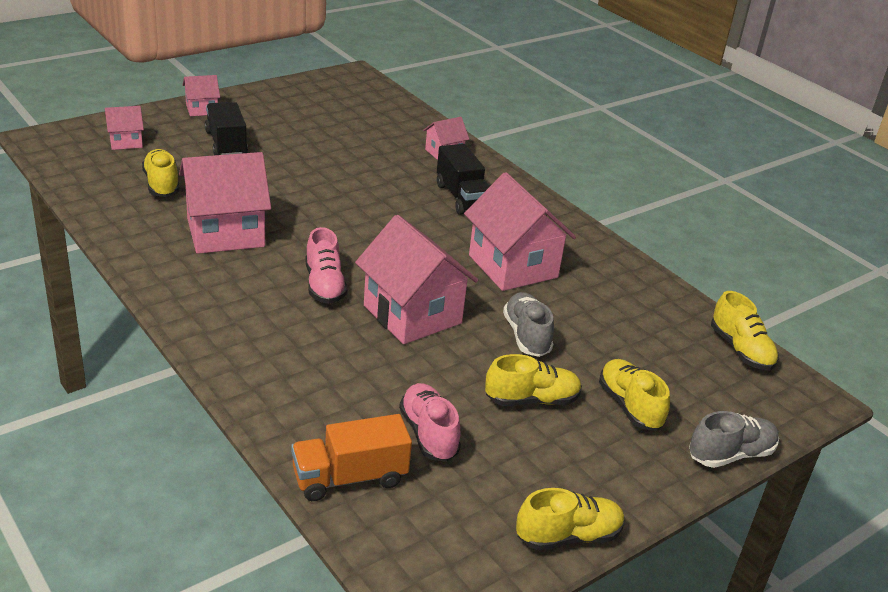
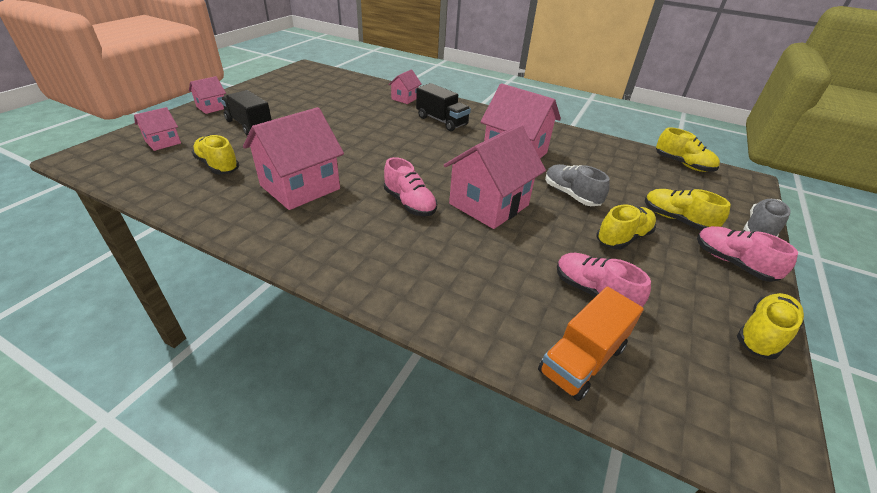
camera: 25 degrees left, 5 degrees up
pink house [355,215,478,344] -> pink house turned 75 degrees counterclockwise [444,124,546,229]
none -> pink shoe [697,226,798,282]

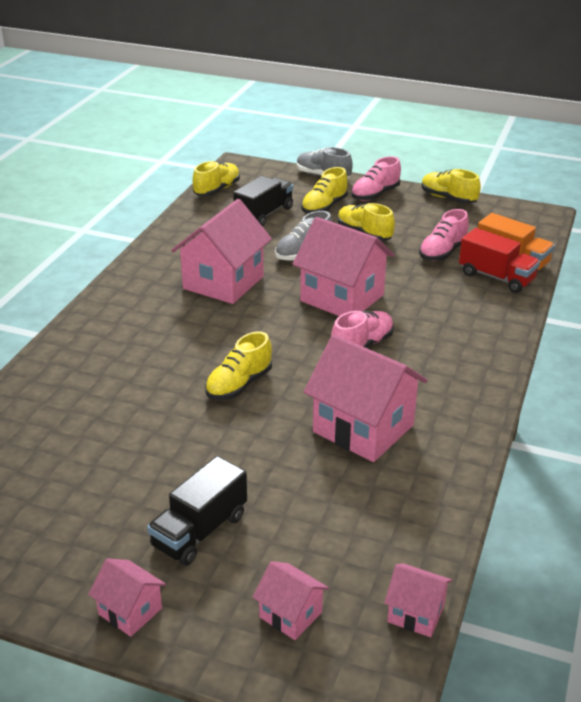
camera: 95 degrees left, 5 degrees down
yellow shoe [192,135,239,174] -> yellow shoe moved to [205,332,272,400]
pink house [388,69,422,104] -> pink house moved to [384,563,452,637]
black truck [416,83,471,131] -> black truck moved to [233,176,293,227]
none -> red truck [459,228,540,293]

